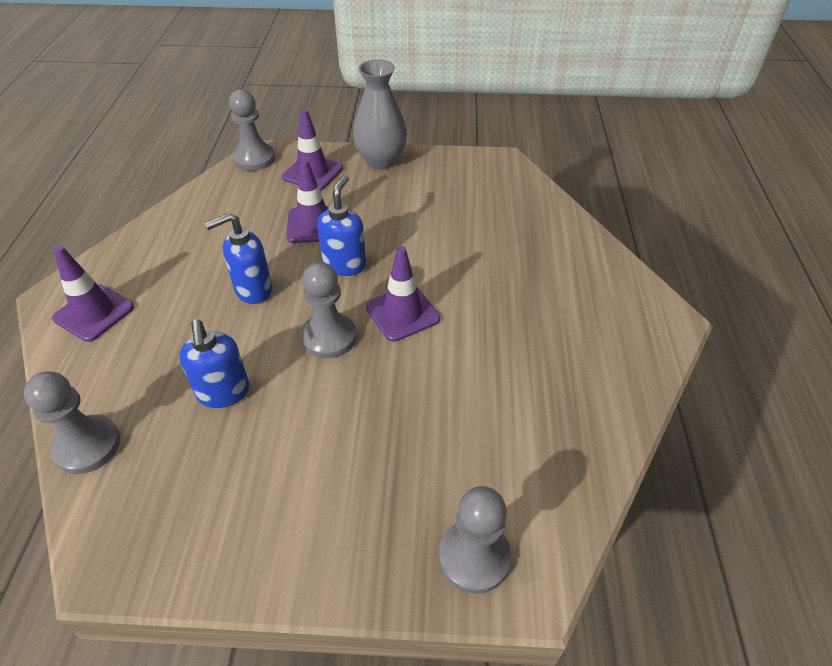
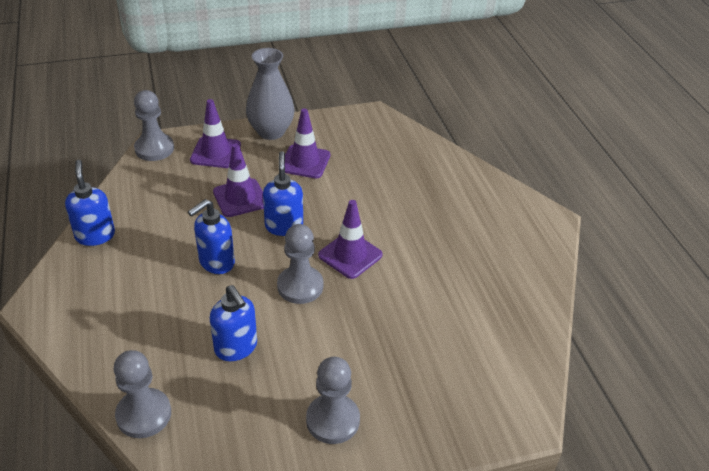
camera: 20 degrees left, 5 degrees down
purple traffic cone [52,246,134,342] -> purple traffic cone moved to [285,108,330,178]
grey pawn [439,486,511,594] -> grey pawn moved to [306,357,360,444]
none -> blue soap dispenser [65,160,115,246]

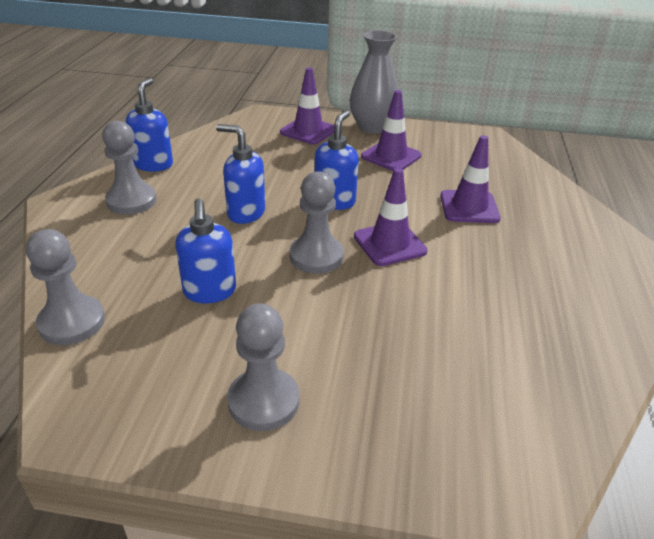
camera: 25 degrees right, 5 degrees down
grey pawn [134,90,174,161] -> grey pawn moved to [102,121,157,215]
blue soap dispenser [188,199,235,274] -> blue soap dispenser turned 45 degrees clockwise [216,124,265,224]
purple traffic cone [213,143,264,217] -> purple traffic cone moved to [440,135,501,223]

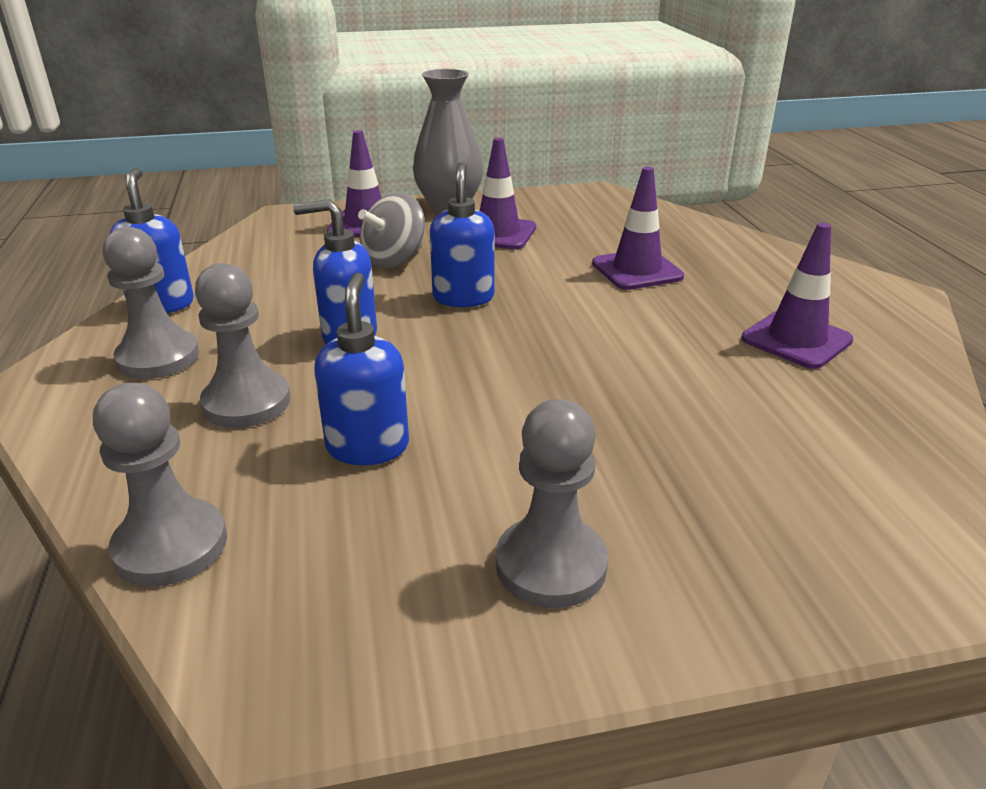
camera: 20 degrees left, 5 degrees down
blue soap dispenser [175,198,236,303] -> blue soap dispenser turned 150 degrees counterclockwise [314,272,409,465]
grey pawn [289,171,344,274] -> grey pawn moved to [195,263,291,428]
purple traffic cone [354,168,428,266] -> purple traffic cone moved to [741,223,854,369]
none -> grey spinning top [358,193,425,268]

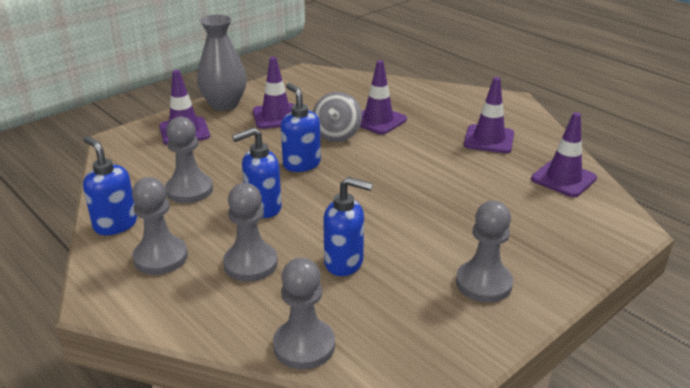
camera: 30 degrees left, 0 degrees up
blue soap dispenser [314,272,409,465] -> blue soap dispenser turned 135 degrees clockwise [323,177,373,276]
grey spinning top [358,193,425,268] -> grey spinning top moved to [313,92,362,142]
none -> grey pawn [165,117,213,203]
none -> purple traffic cone [531,112,597,197]

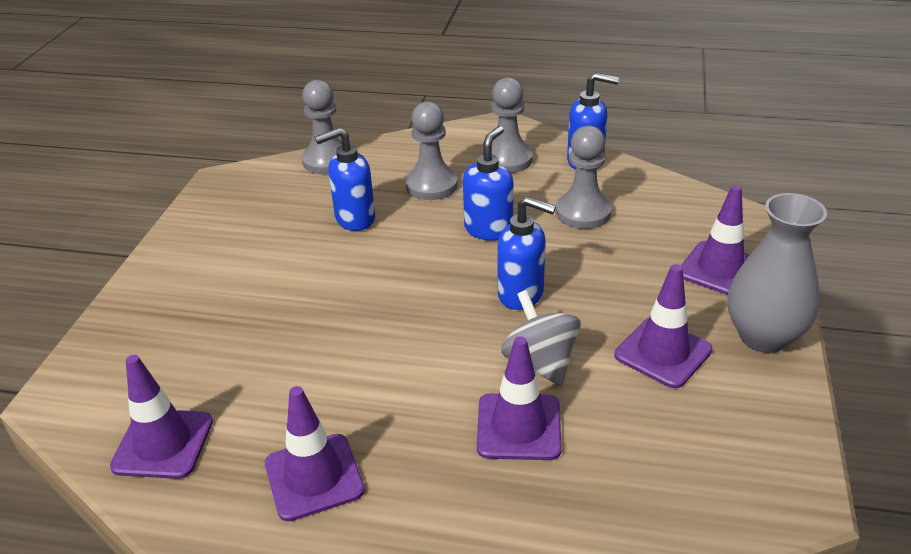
camera: 145 degrees right, 5 degrees up
grey pawn [456,201,513,302] -> none

